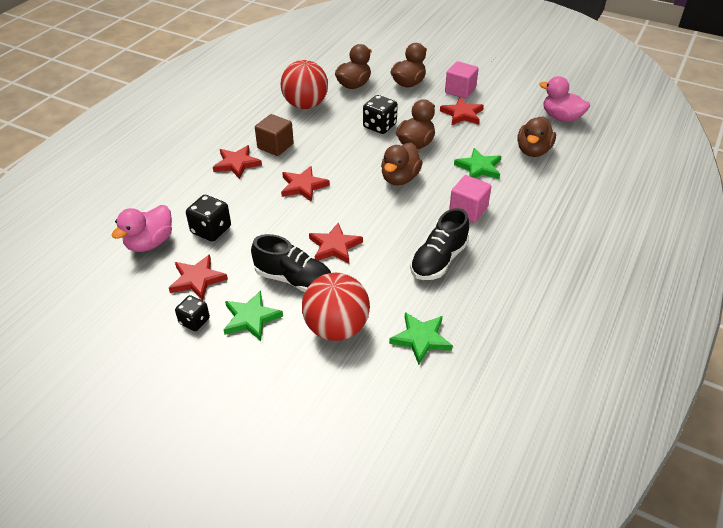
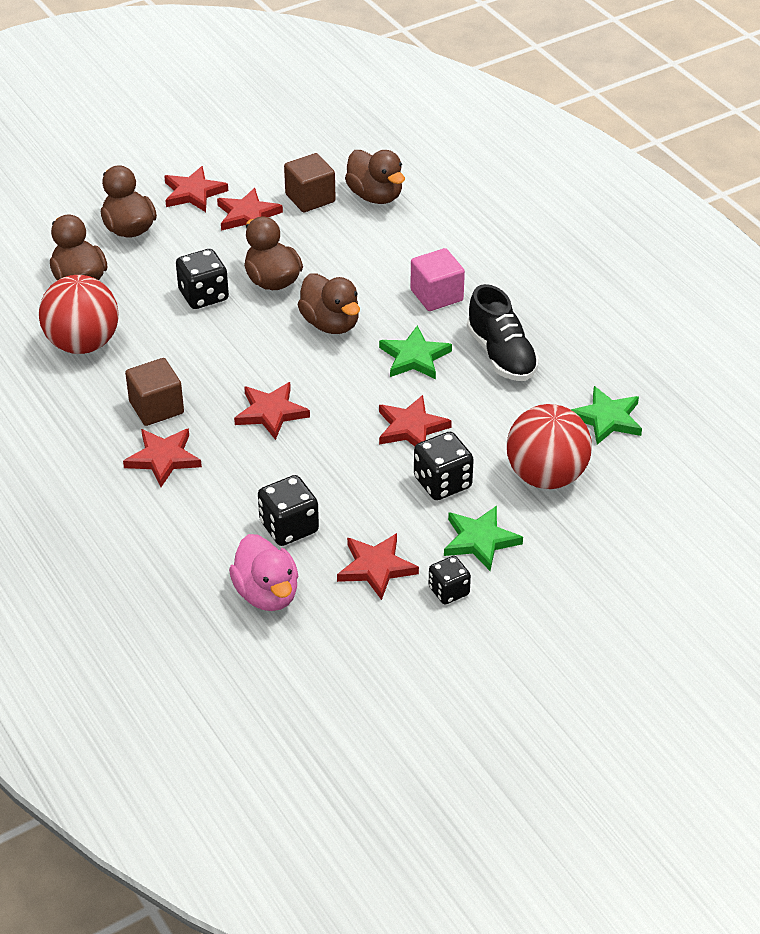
camera: 60 degrees left, 0 degrees up
black shoe [251,234,331,292] -> black dice [414,432,474,500]
pink cube [445,61,479,99] -> red star [164,166,228,212]
green star [454,148,501,179] -> green star moved to [379,326,452,379]
pink duck [539,76,590,122] -> none
none -> brown cube [284,153,336,213]

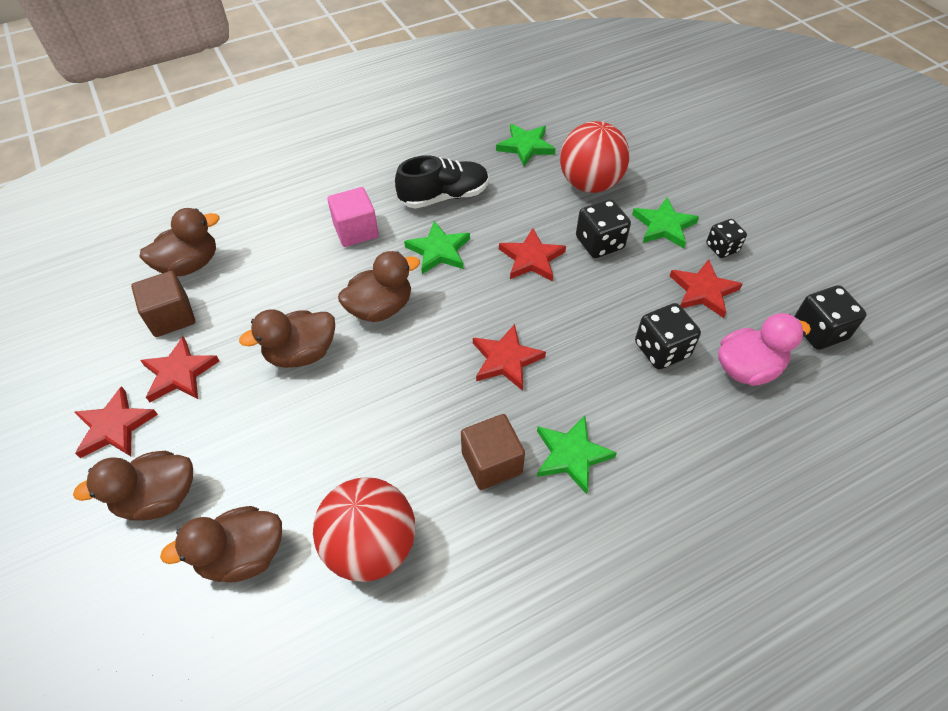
camera: 85 degrees left, 10 degrees up
red star [123,428,202,487] -> green star [537,416,617,494]
black dice [176,249,229,309] -> black dice moved to [794,285,867,350]

